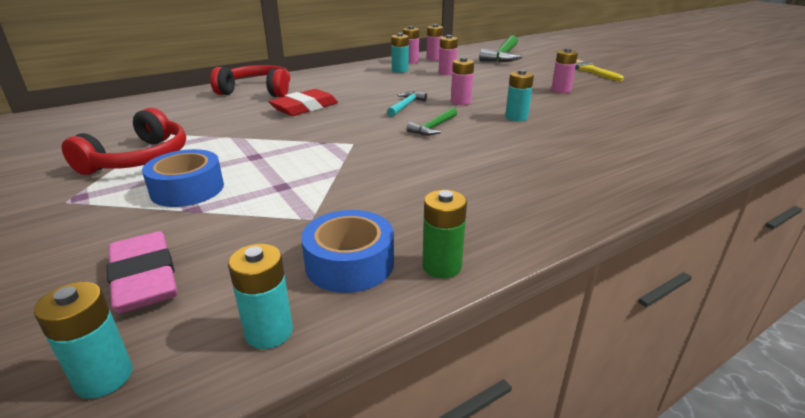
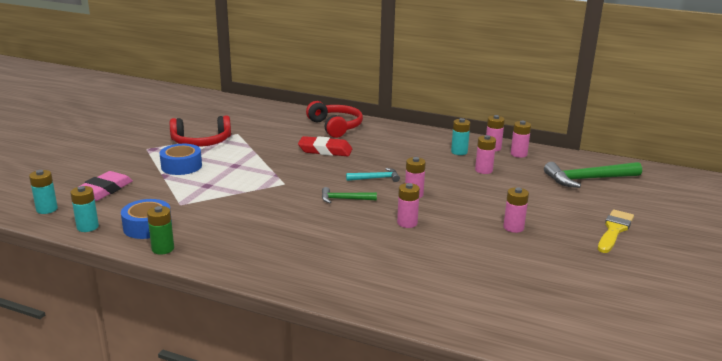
camera: 55 degrees right, 5 degrees down
turquoise battery [505,69,534,122] -> pink battery [397,183,420,228]

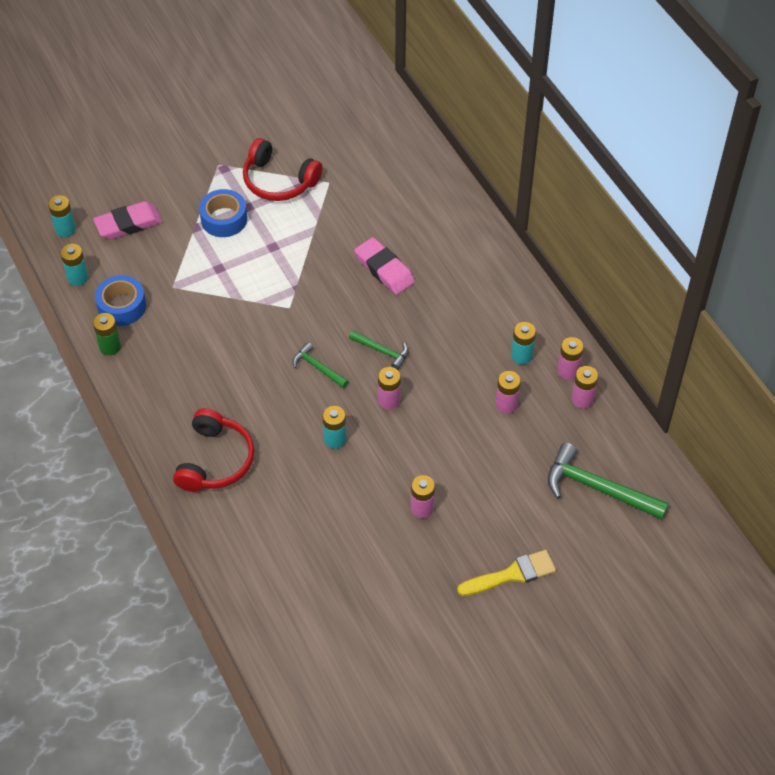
camera: 40 degrees right, 30 degrees up
red eraser [298,136,352,156] -> pink eraser [354,237,415,295]
red headphones [306,101,363,138] -> red headphones moved to [173,408,254,492]
turquoise hammer [346,168,400,182] -> green hammer [349,330,408,370]
pink battery [397,183,420,228] -> turquoise battery [322,406,347,449]

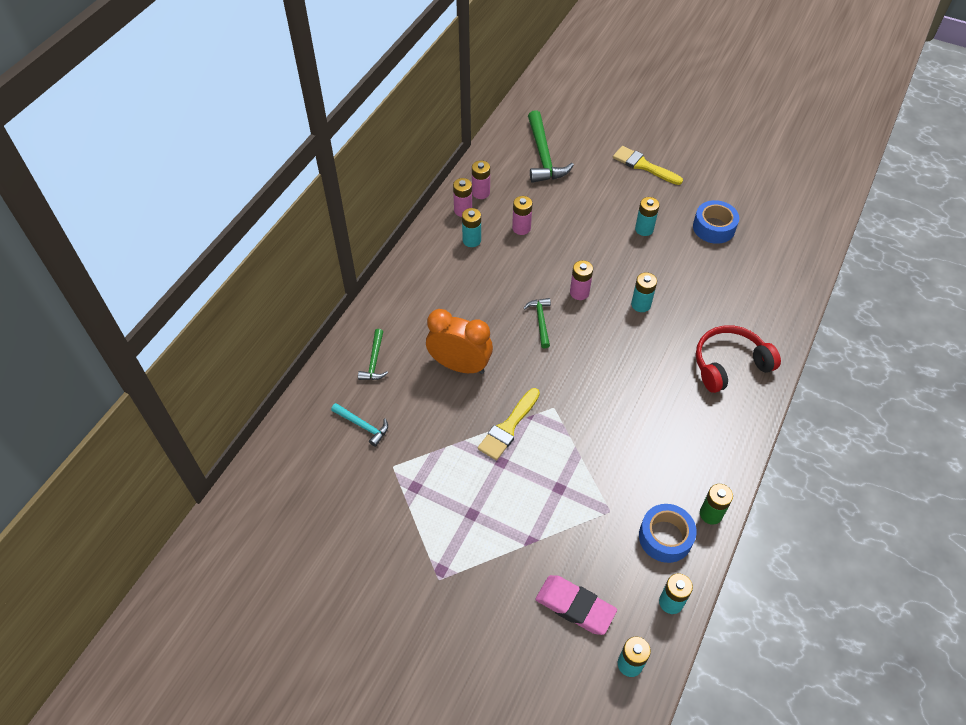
camera: 125 degrees left, 0 degrees up
blue tape [199,189,247,237] -> blue tape moved to [693,200,739,244]
red headphones [243,138,323,201] -> none
green hammer [293,342,349,388] -> green hammer moved to [358,329,388,380]
pink eraser [354,237,415,295] -> orange clock [426,309,493,374]
pink battery [411,475,435,518] -> turquoise battery [635,197,660,236]
none -> turquoise hammer [331,403,388,447]
none -> yellow brush [478,388,540,460]

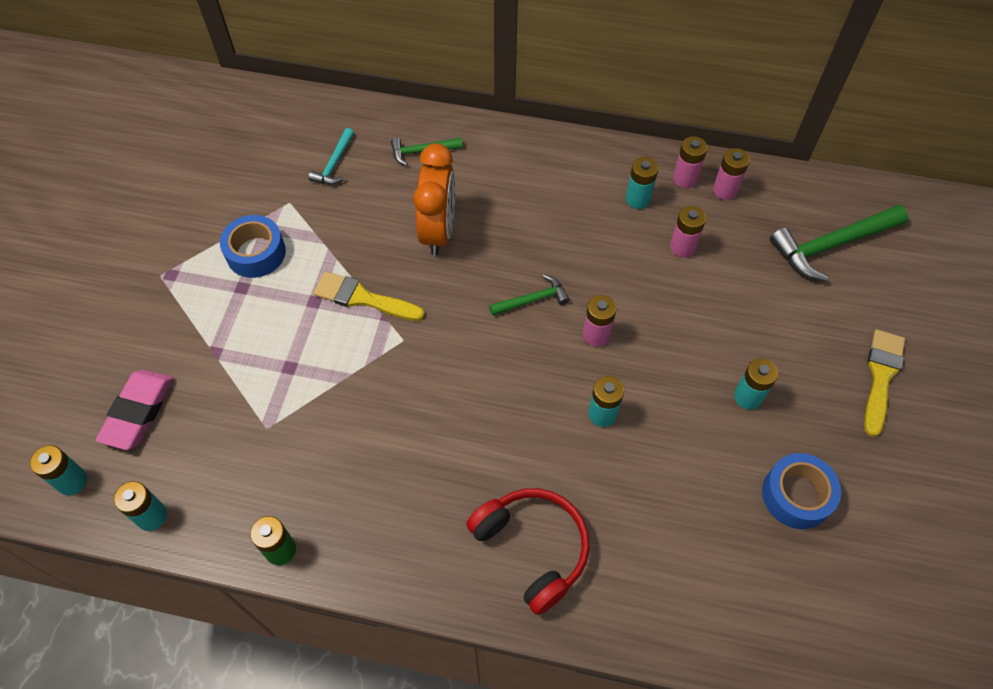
camera: 75 degrees right, 5 degrees up
blue tape [639,504,697,563] -> blue tape moved to [220,215,286,278]

